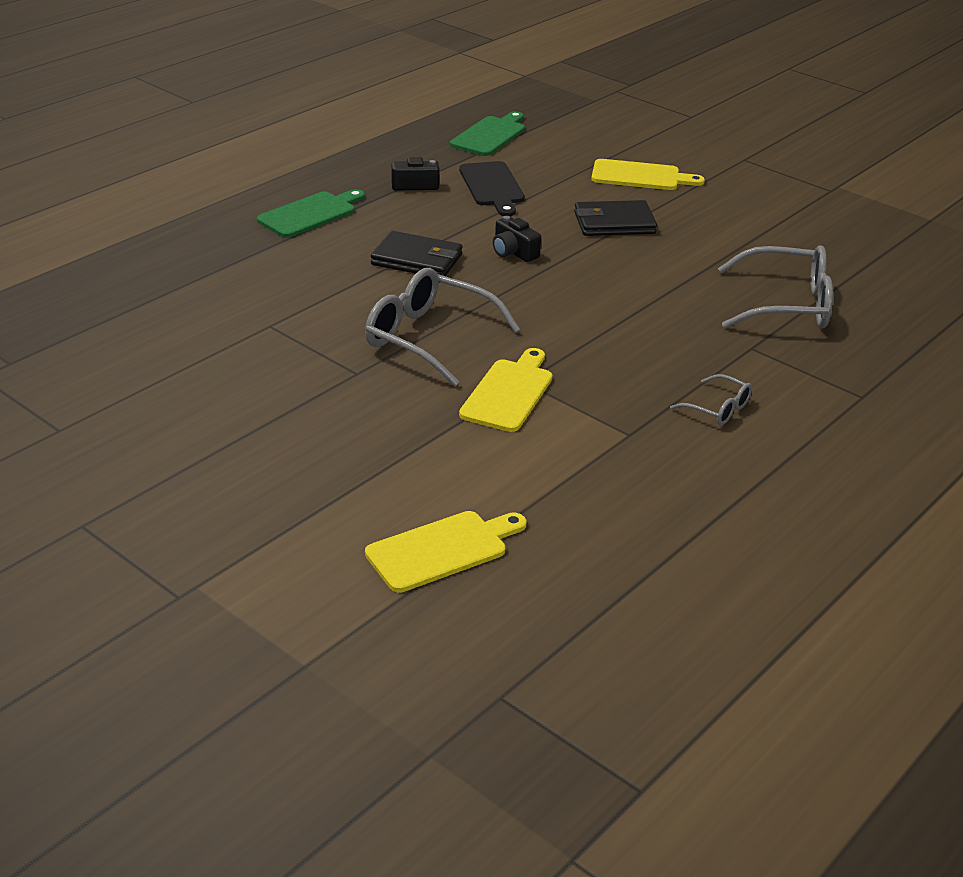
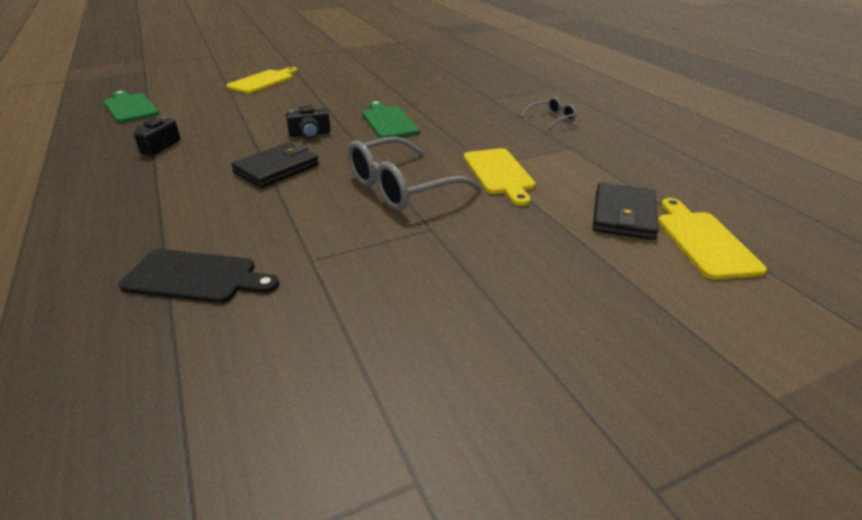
camera: 65 degrees left, 0 degrees up
green cutting board [257,189,365,238] -> green cutting board moved to [362,101,420,139]
black cutting board [459,161,525,216] -> black cutting board moved to [119,249,279,303]
yellow cutting board [459,348,552,432] -> yellow cutting board turned 150 degrees counterclockwise [464,148,536,206]
black wallet [574,200,657,236] -> black wallet moved to [593,183,659,240]
grey glasses [718,245,833,329] -> none

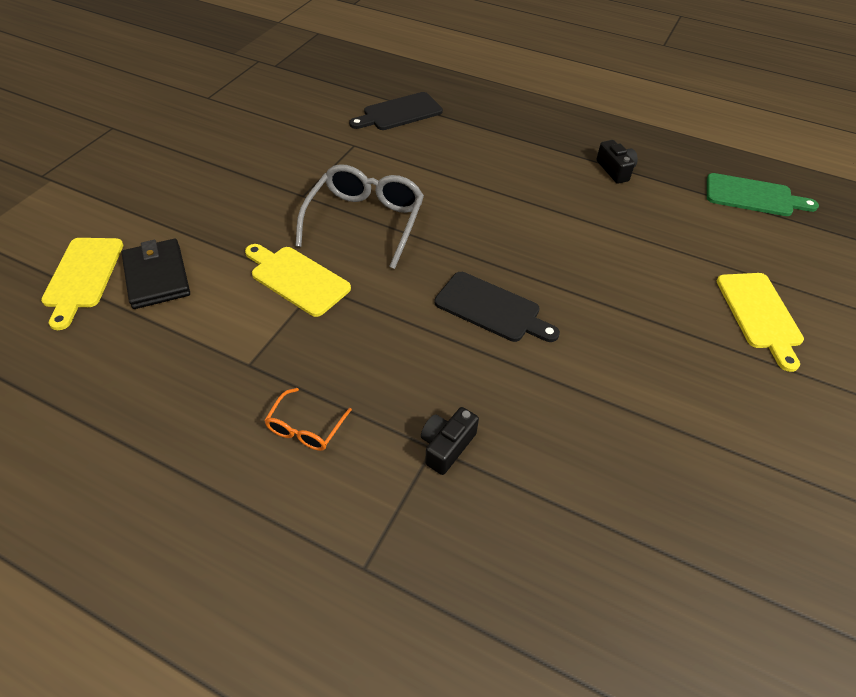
camera: 140 degrees right, 15 degrees up
black wallet [231,142,319,188] -> none
black camera [286,105,330,139] -> black camera moved to [421,407,479,475]
green cutting board [362,101,420,139] -> black cutting board [435,272,560,342]
grey glasses [521,97,577,131] -> orange glasses [264,388,352,451]
yellow cutting board [658,198,767,280] -> yellow cutting board turned 45 degrees clockwise [41,238,123,330]

